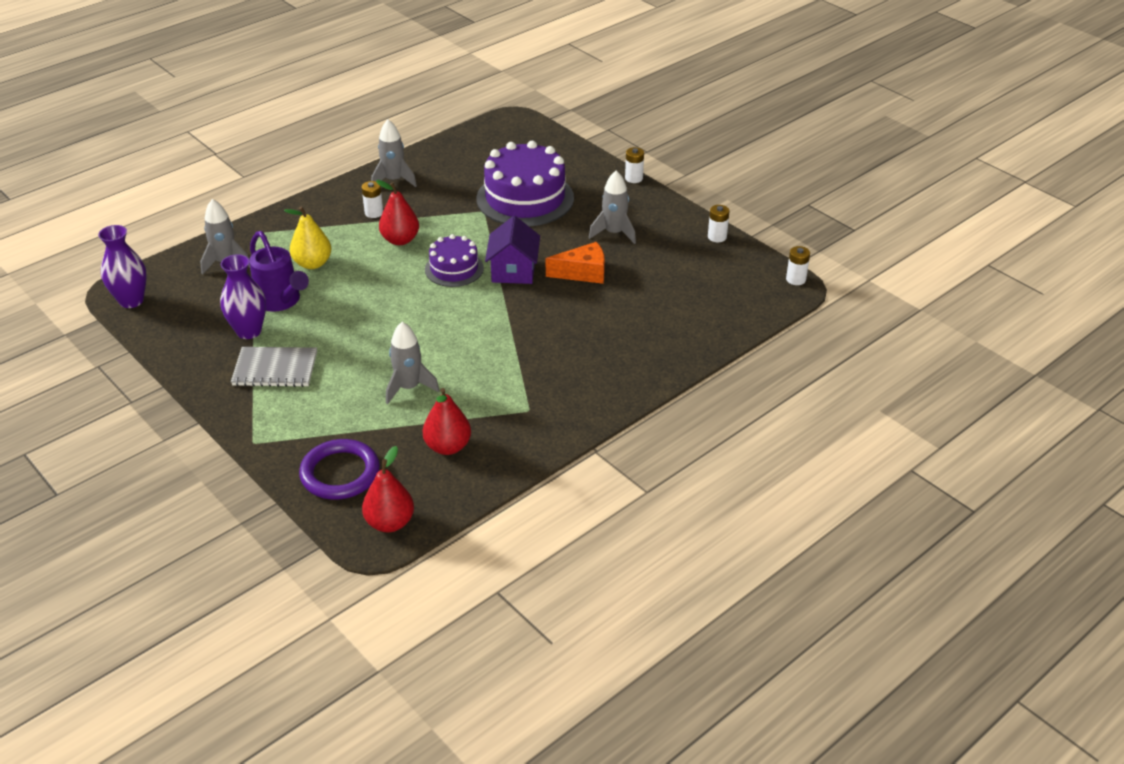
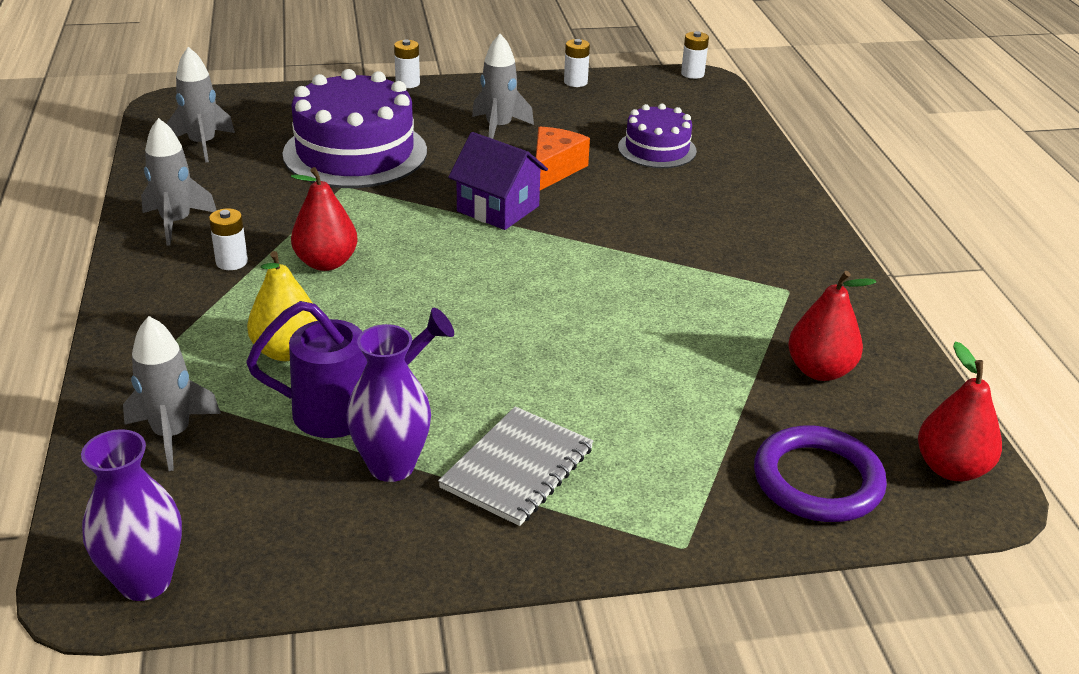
camera: 60 degrees left, 5 degrees down
grey rocket [386,322,440,404] -> grey rocket moved to [166,47,235,163]
purple cake [425,234,484,287] -> purple cake moved to [618,104,697,168]

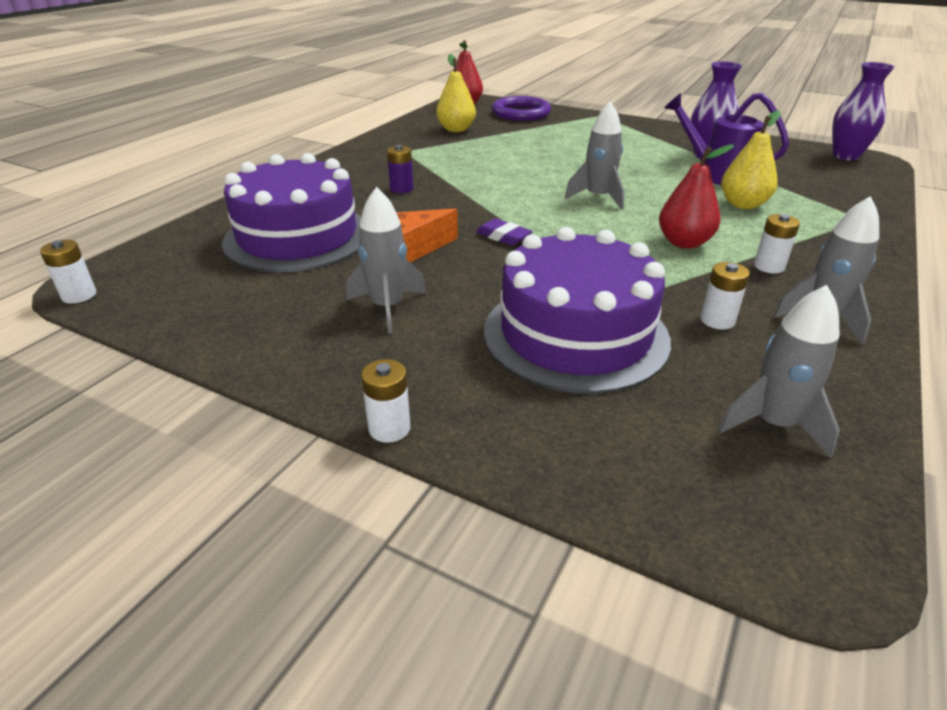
camera: 140 degrees left, 0 degrees up
grey rocket [123,316,221,471] -> grey rocket moved to [565,101,624,210]
grey notebook [438,406,594,526] -> none
purple house [448,132,548,230] -> purple eraser [476,218,532,246]
white battery [564,39,590,87] -> white battery moved to [701,262,750,329]
purple cake [618,104,697,168] -> purple cake [222,153,361,273], size x1.78
red pear [788,271,876,381] -> yellow pear [436,54,476,132]
none -> purple battery [387,145,413,193]

